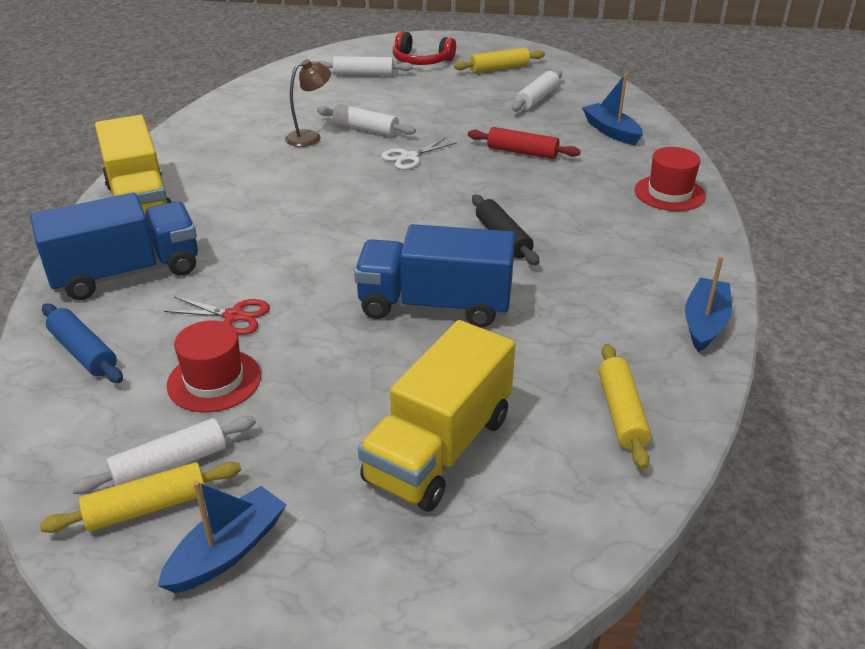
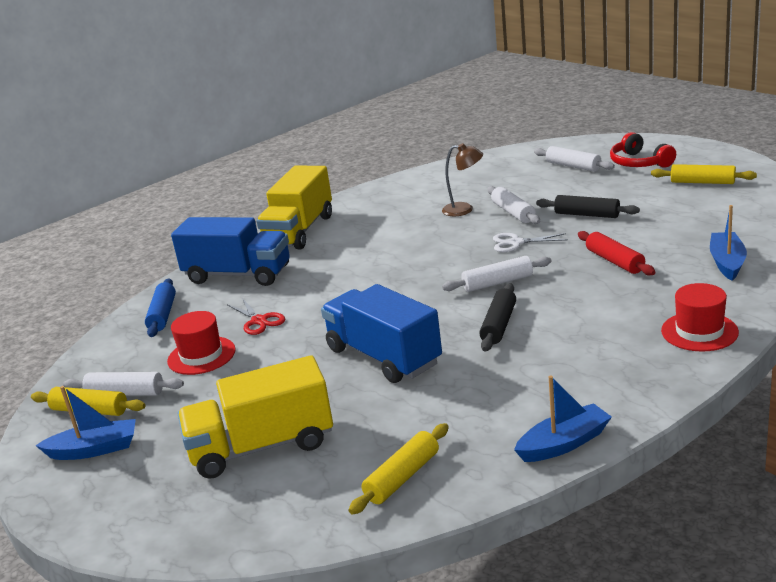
camera: 45 degrees right, 10 degrees down
white rolling pin [511,70,562,111] -> white rolling pin moved to [442,256,552,292]
none -> black rolling pin [536,195,640,218]

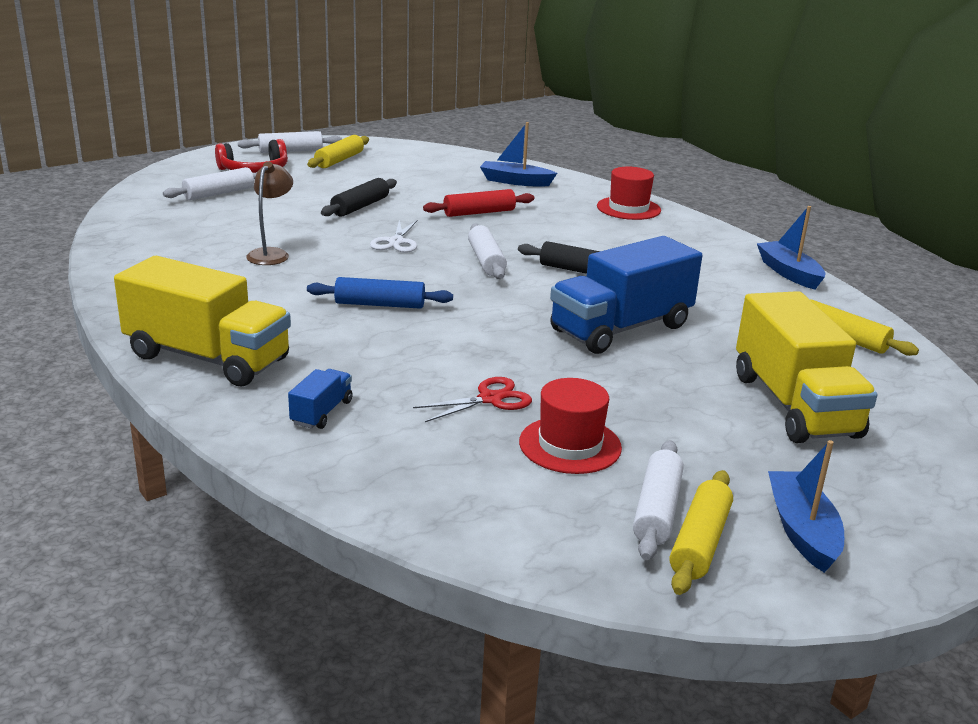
camera: 90 degrees left, 0 degrees up
blue rolling pin [145,278,176,337] -> blue rolling pin moved to [307,277,453,309]
blue truck [171,217,290,286] -> blue truck [288,369,353,429], size x0.43
white rolling pin [488,186,540,224] -> white rolling pin moved to [238,131,342,153]

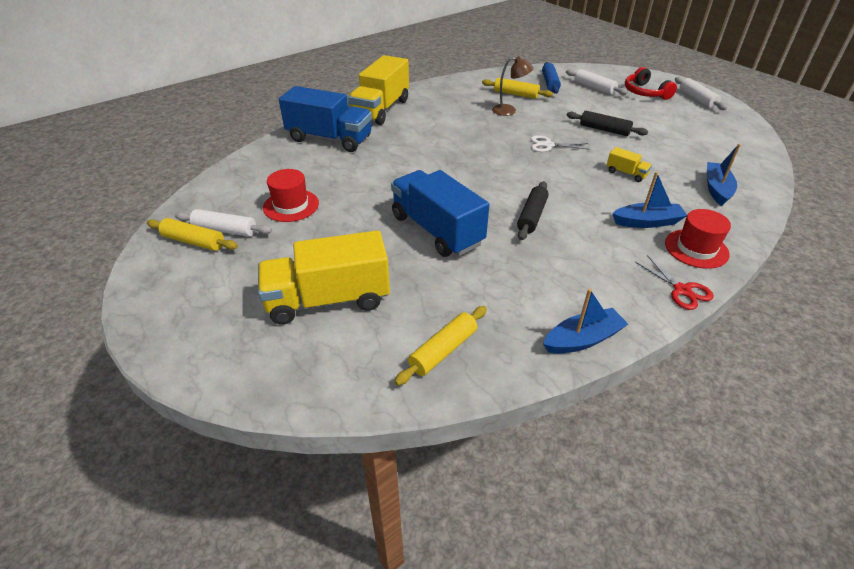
camera: 90 degrees right, 15 degrees up
blue truck [288,369,353,429] -> blue truck [279,86,372,152], size x2.30
yellow rolling pin [307,135,369,168] -> yellow rolling pin moved to [482,78,553,99]
blue rolling pin [307,277,453,309] -> blue rolling pin moved to [542,62,561,94]
red scissors [413,377,532,422] -> red scissors moved to [635,255,714,310]
red rolling pin [423,189,534,217] -> yellow truck [606,147,652,182]
white rolling pin [468,223,507,279] -> none
blue boat [768,440,844,573] -> blue boat moved to [612,172,687,228]

